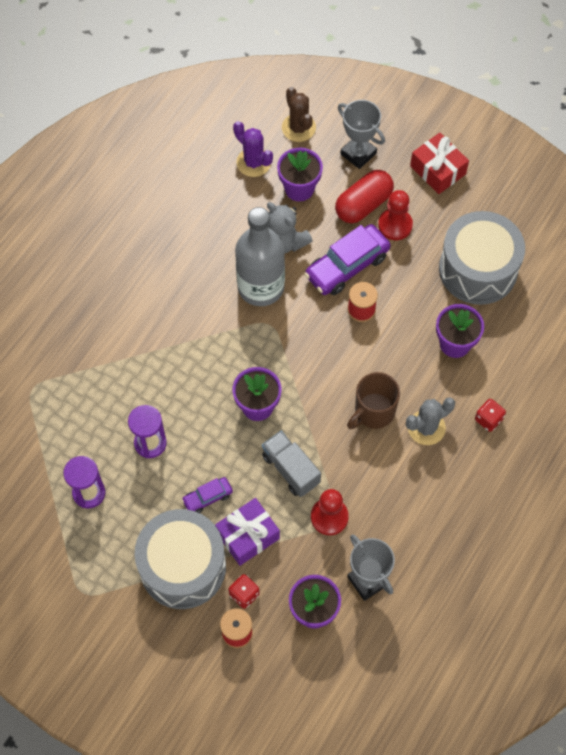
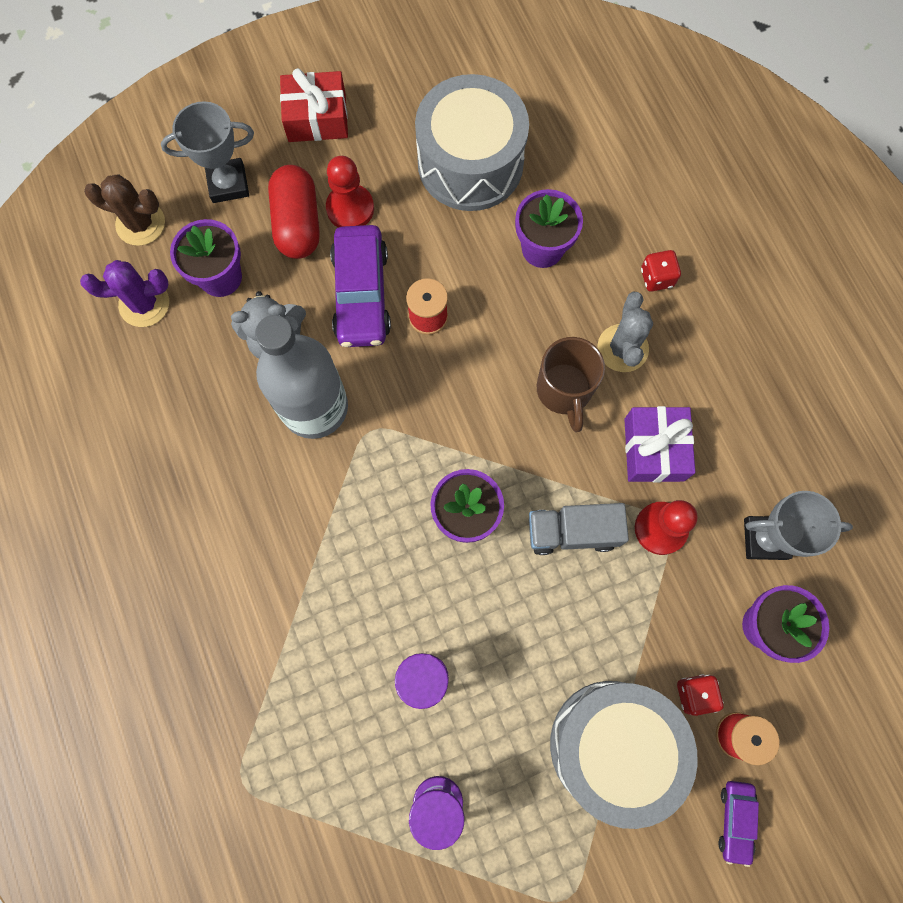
camera: 55 degrees left, 10 degrees up
purple car [182,477,233,513] -> purple car moved to [718,781,759,867]
purple gift [215,498,280,566] -> purple gift moved to [624,406,695,482]

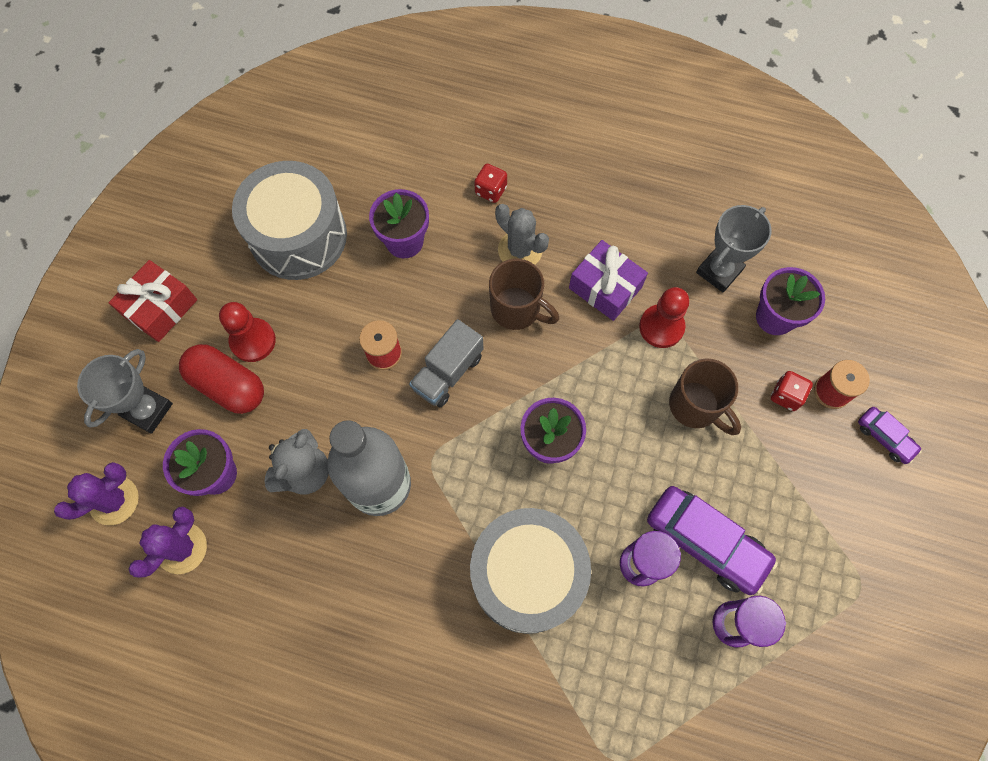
camera: 50 degrees left, 5 degrees down
brown cactus [84,175,165,246] -> purple cactus [54,462,139,525]
purple car [330,225,391,347] -> purple car moved to [647,486,778,595]
grey truck [529,503,629,555] -> grey truck moved to [409,319,483,408]
grey drum [550,681,698,829] -> grey drum moved to [470,508,591,634]
none -> brown mug [669,358,741,435]

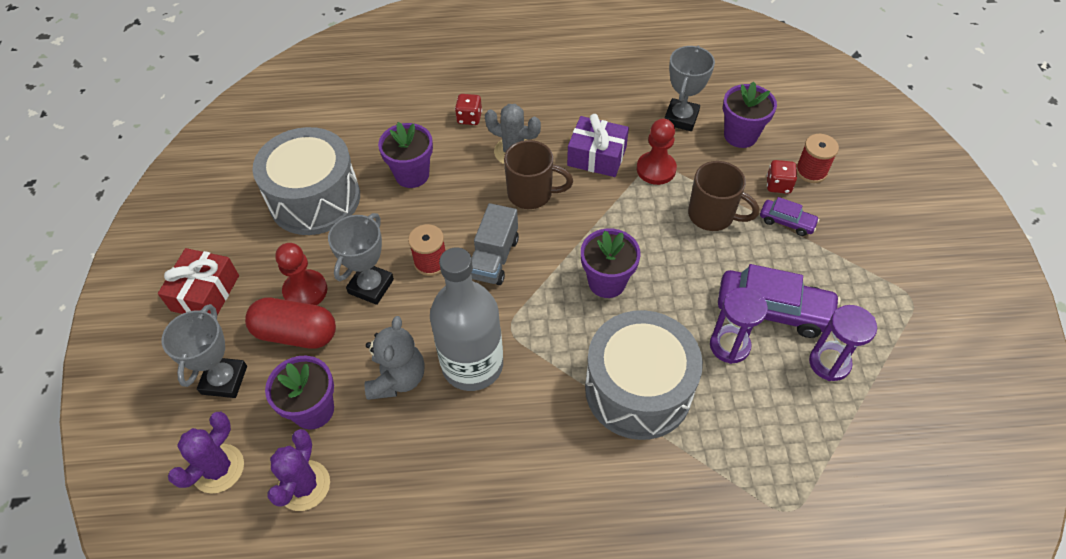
camera: 20 degrees left, 15 degrees down
purple car [858,407,922,464] -> purple car moved to [760,197,819,236]
none -> grey trophy [328,213,394,305]

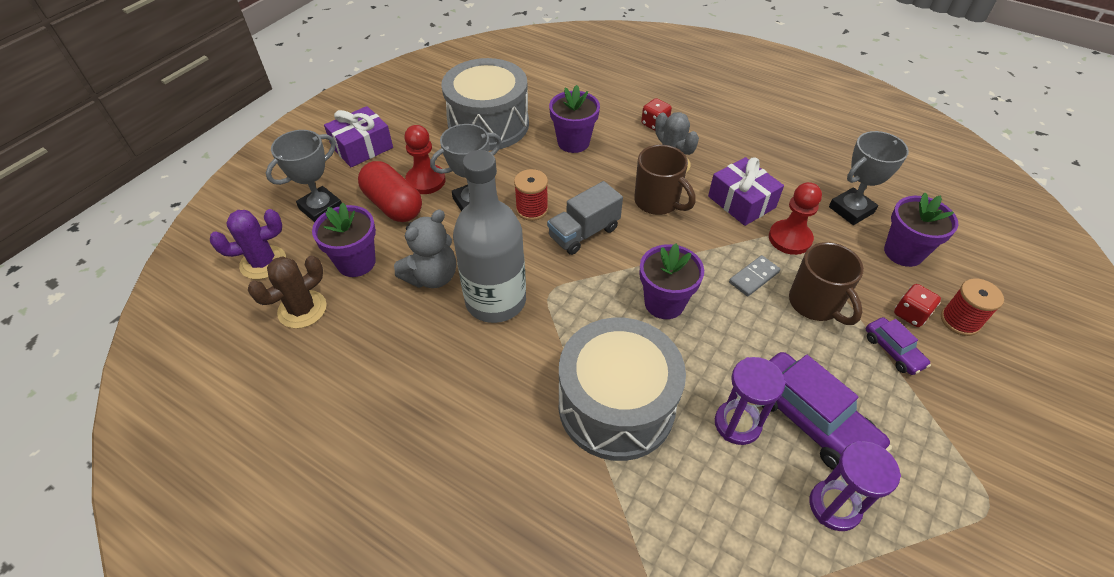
camera: 35 degrees right, 5 degrees down
red gift [158,248,239,315] -> purple gift [324,106,393,167]
purple cactus [267,429,330,511] -> brown cactus [248,256,327,329]
none -> grey domino [729,255,780,296]

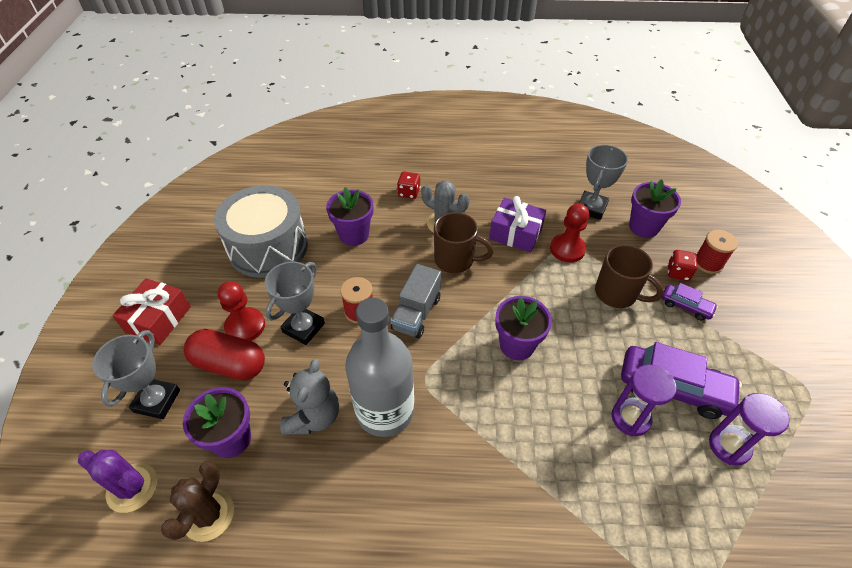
camera: 30 degrees left, 0 degrees up
purple cactus [210,209,286,279] -> purple cactus turned 75 degrees clockwise [78,450,157,513]
purple gift [324,106,393,167] -> red gift [112,278,191,345]
grey drum [559,317,686,461] -> none
grey domino [729,255,780,296] -> none

